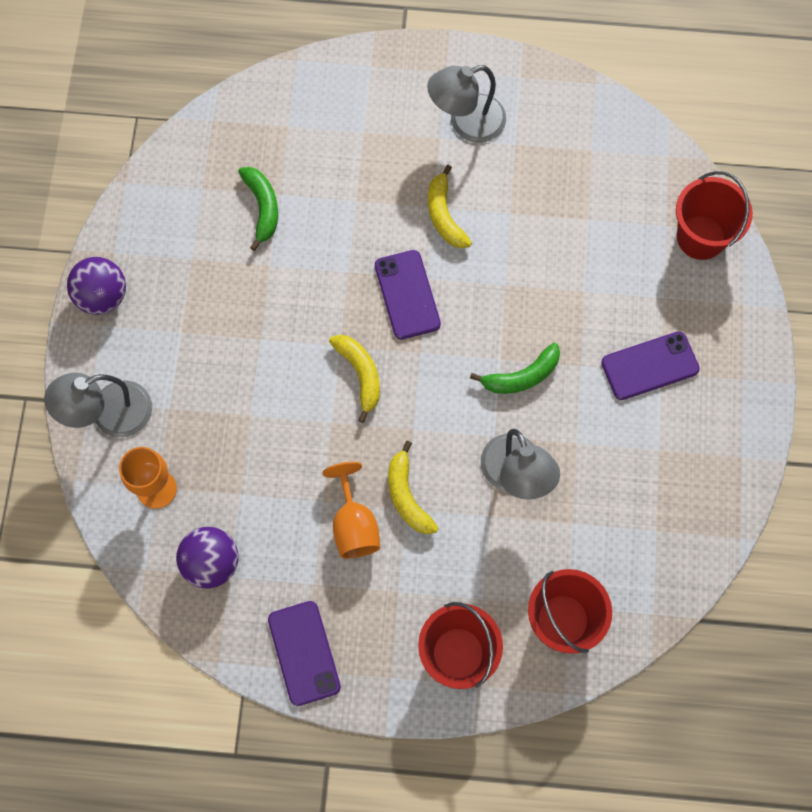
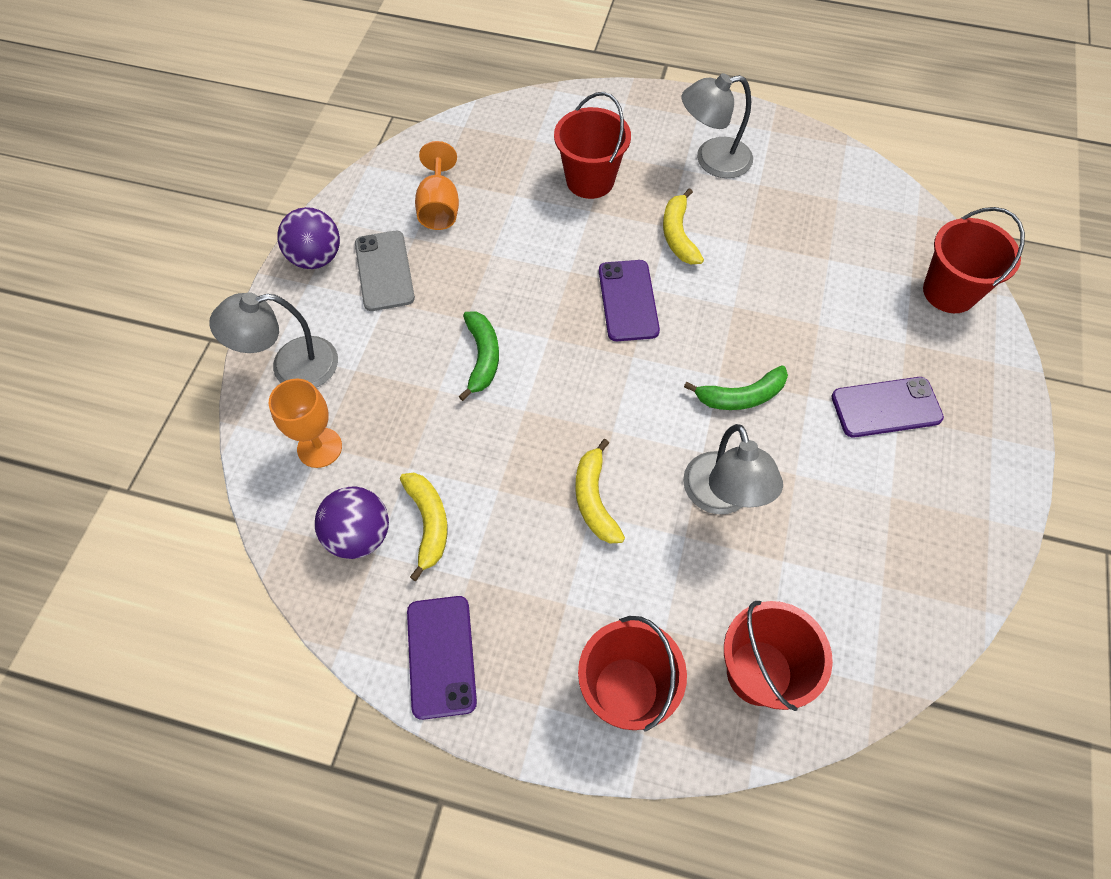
camera: 10 degrees right, 10 degrees down
green banana [238,167,278,251] -> green banana moved to [458,312,499,401]
orange goblet [322,462,380,558] -> orange goblet moved to [415,141,459,230]
yellow banana [329,335,380,423] -> yellow banana moved to [400,473,448,581]
none -> grey phone [355,231,415,311]
none -> red bucket [554,92,631,199]

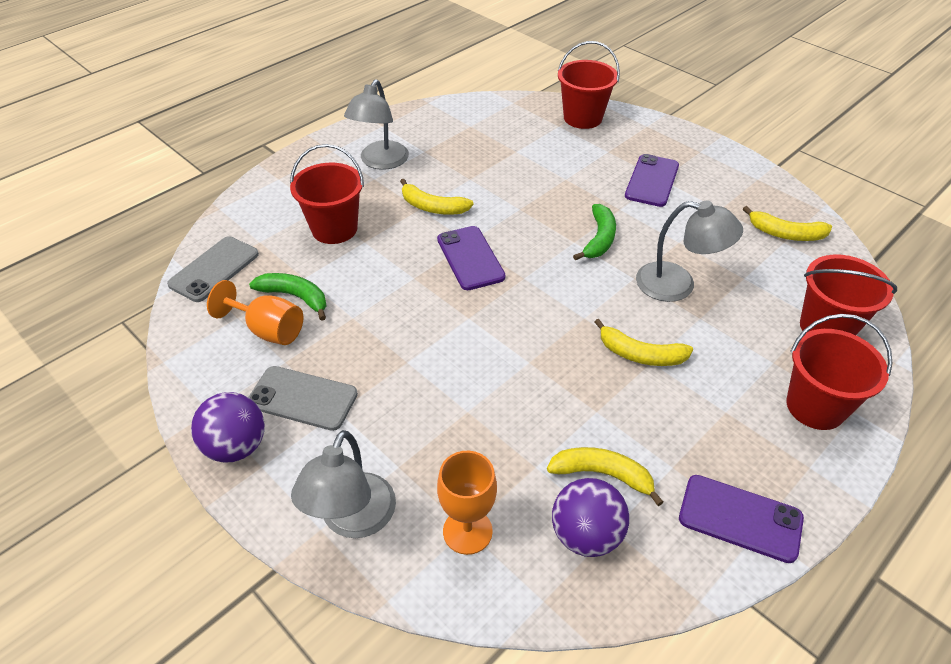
camera: 60 degrees left, 15 degrees down
green banana [458,312,499,401] -> green banana moved to [249,273,326,321]
purple phone [599,260,660,341] -> purple phone turned 45 degrees clockwise [437,226,505,290]
none -> grey phone [167,236,259,302]
none -> yellow banana [743,206,832,241]

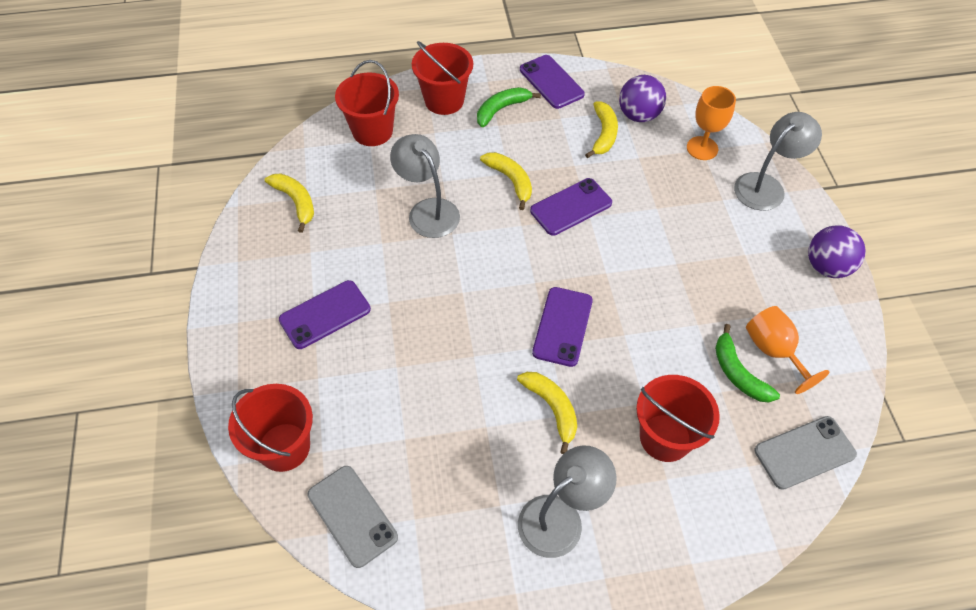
camera: 145 degrees left, 10 degrees up
grey phone [249,366,358,431] -> grey phone moved to [307,466,398,568]
yellow banana [547,447,663,506] -> yellow banana turned 135 degrees counterclockwise [585,102,618,158]
green banana [573,204,616,261] -> green banana moved to [477,87,541,127]
none -> purple phone [530,178,612,236]

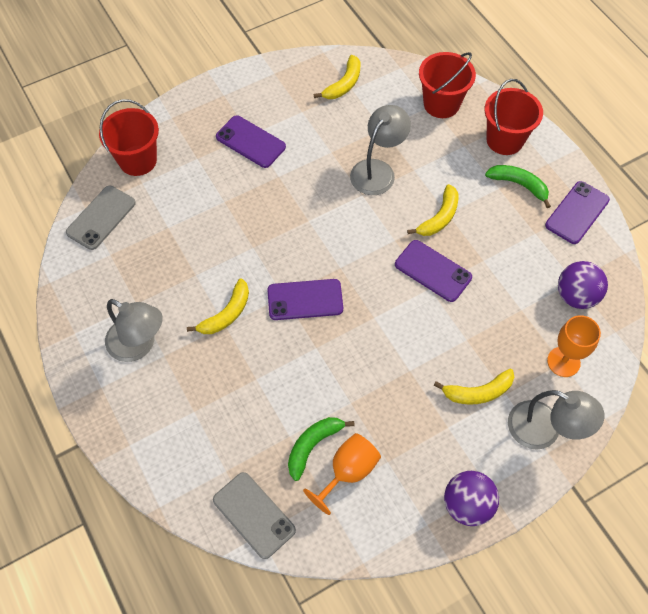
camera: 70 degrees right, 5 degrees up
yellow banana [585,102,618,158] -> yellow banana moved to [434,369,514,405]
red bucket [636,375,720,462] -> none

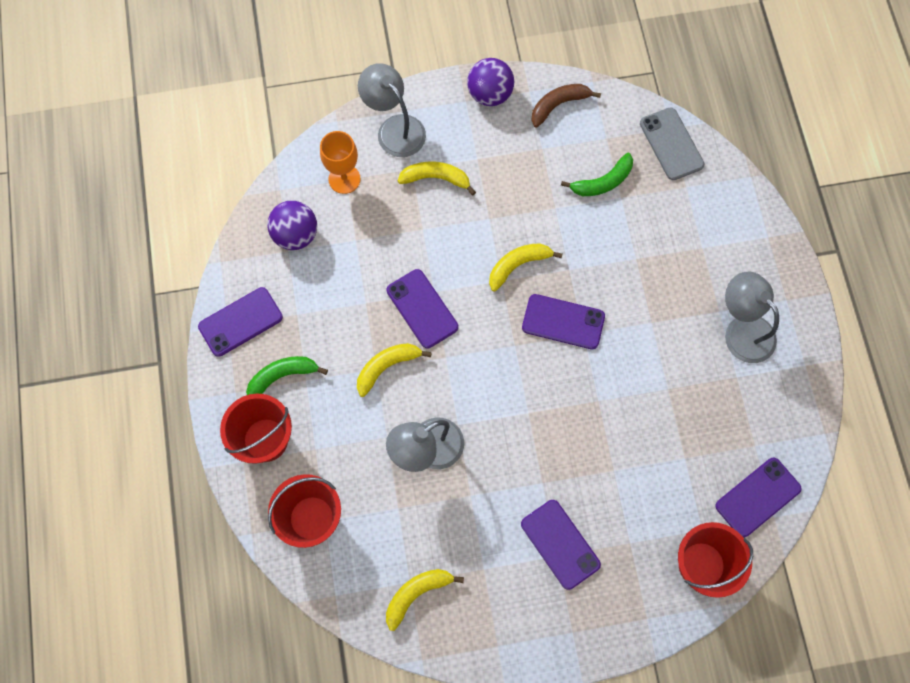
camera: 160 degrees left, 10 degrees up
grey phone [66,186,136,250] -> purple phone [715,458,802,537]
yellow banana [187,279,249,334] -> yellow banana moved to [489,243,562,291]
orange goblet [303,433,381,515] -> none
green banana [485,165,551,208] -> green banana turned 105 degrees clockwise [246,356,328,395]
none -> brown banana [531,84,601,128]

